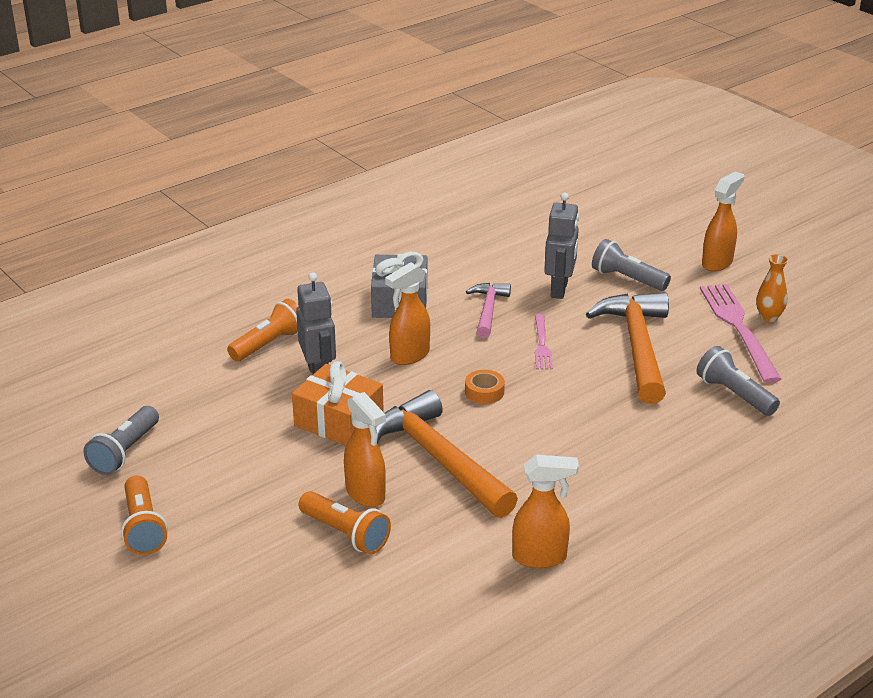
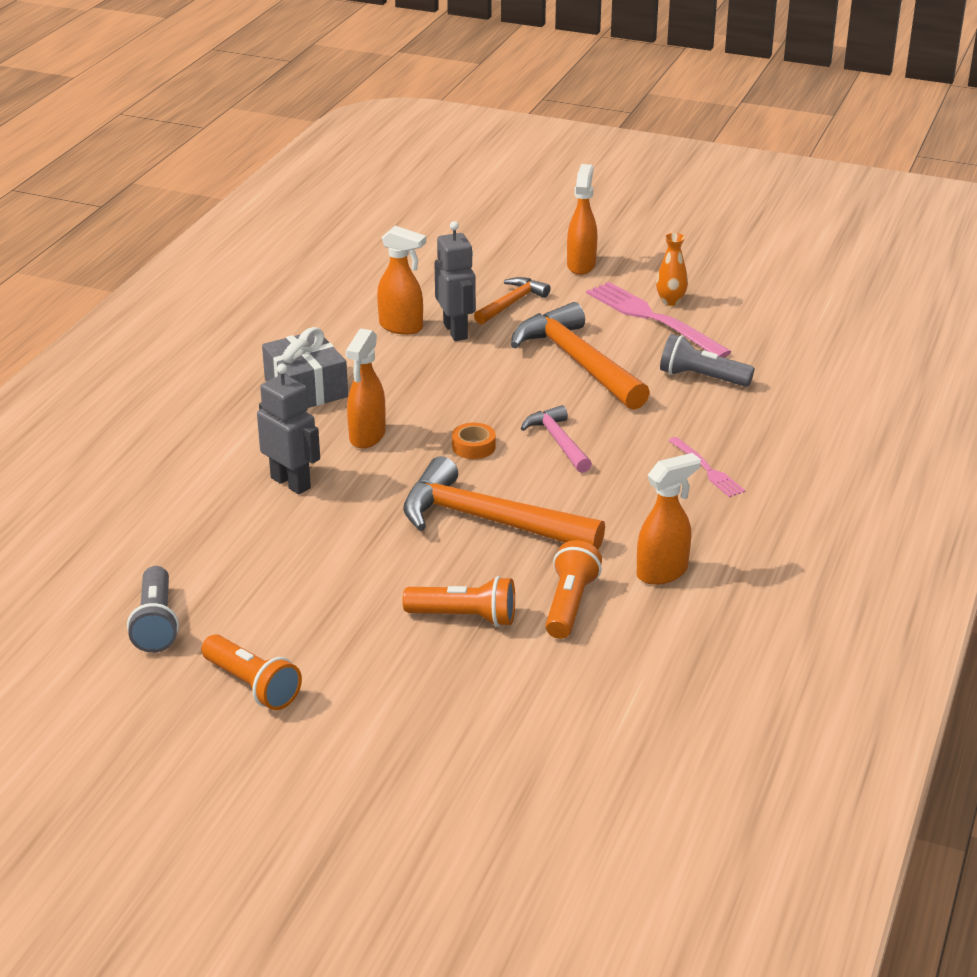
camera: 30 degrees left, 0 degrees up
orange flashlight [227,299,299,362] -> orange flashlight moved to [545,540,602,639]
orange gift [292,361,384,446] -> none
orange spray bottle [344,392,386,507] -> orange spray bottle moved to [377,226,426,335]
pink hammer [466,283,511,338] -> pink hammer moved to [521,405,592,473]
pink fork [535,314,553,370] -> pink fork moved to [668,437,745,497]
grey flashlight [592,239,671,291] -> orange hammer [474,277,550,325]

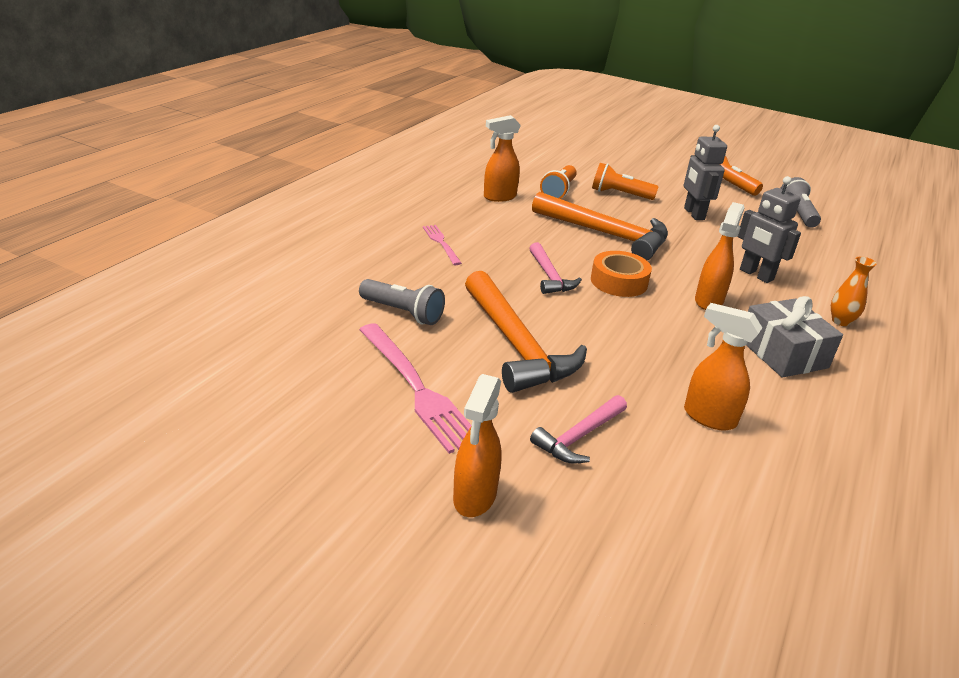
camera: 175 degrees left, 0 degrees up
grey robot [435,221,476,341] -> grey robot moved to [684,125,727,220]
orange tape [452,423,496,459] -> orange tape [591,251,652,297], size x1.61
orange hammer [474,277,550,325] -> pink hammer [530,395,627,464]
orange vase [656,233,688,306] -> orange vase moved to [831,257,877,326]

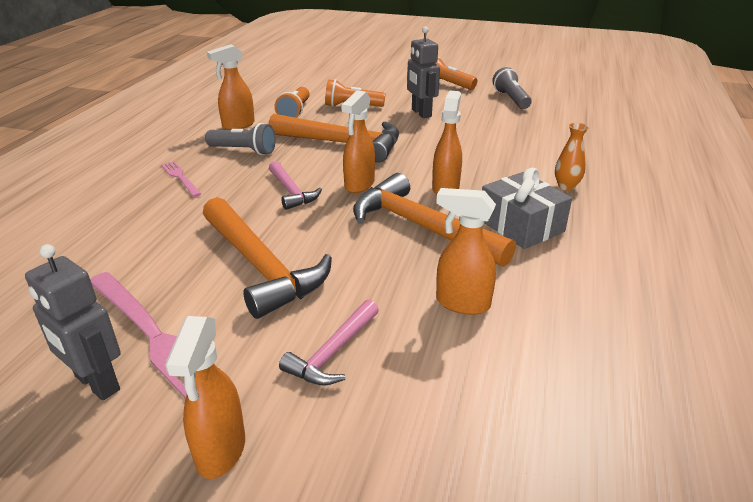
camera: 10 degrees left, 0 degrees up
grey flashlight [359,279,445,325] -> grey flashlight moved to [205,123,276,155]
orange tape [591,251,652,297] -> orange spray bottle [341,90,375,193]
grey robot [737,176,801,283] -> grey robot moved to [25,244,121,401]
none -> orange hammer [353,173,516,267]

